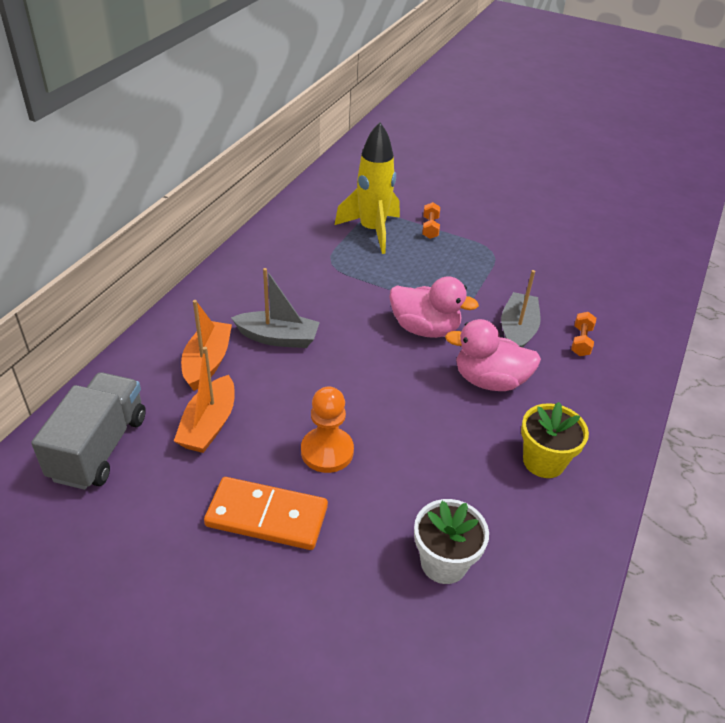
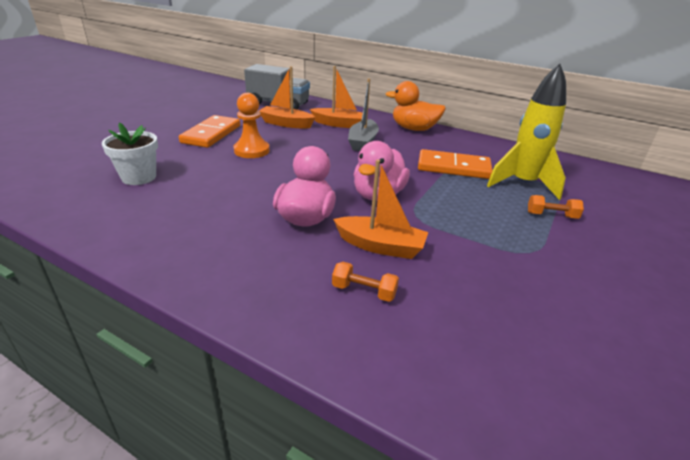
camera: 95 degrees right, 10 degrees down
grey boat [501,270,541,348] -> orange boat [333,160,428,259]
yellow flower pot [521,402,589,478] -> none
none -> orange duck [385,81,446,131]
none -> orange domino [418,149,493,179]

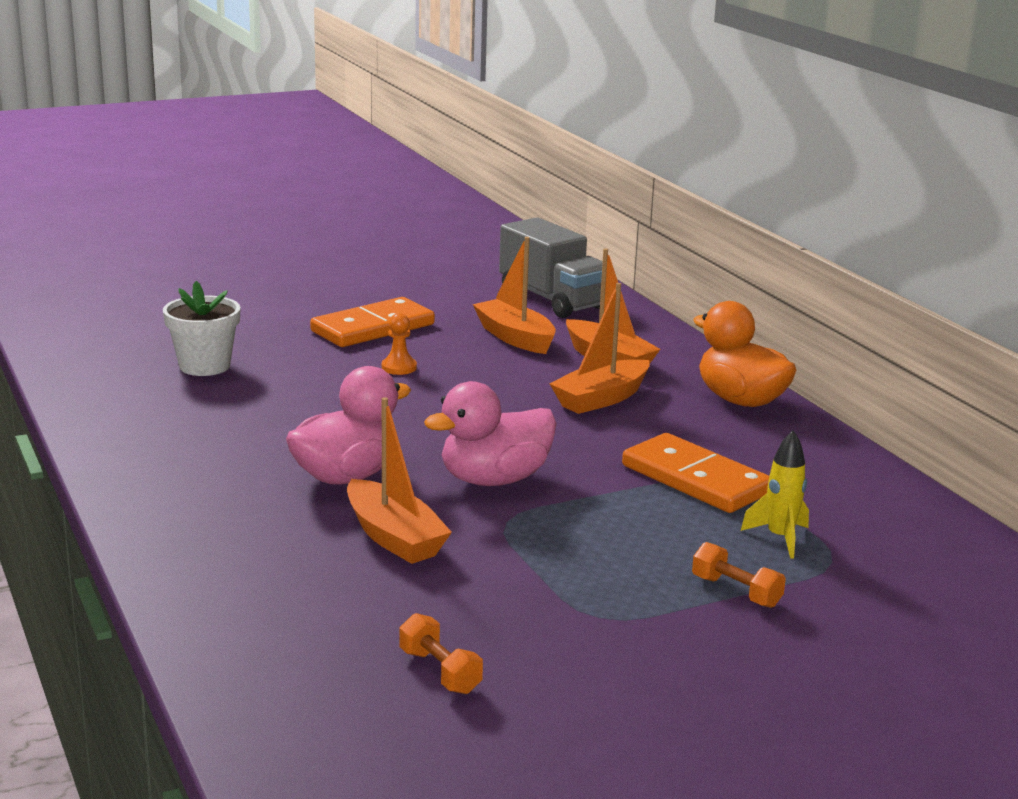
camera: 35 degrees right, 10 degrees down
orange pawn [234,93,270,158] -> orange pawn [382,313,417,375], size x0.57
orange dumbbell [332,262,399,302] -> orange dumbbell moved to [400,613,483,694]
grey boat [348,78,379,151] -> orange boat [549,283,650,414]
yellow rocket [487,64,566,200] -> yellow rocket [741,430,809,559], size x0.51

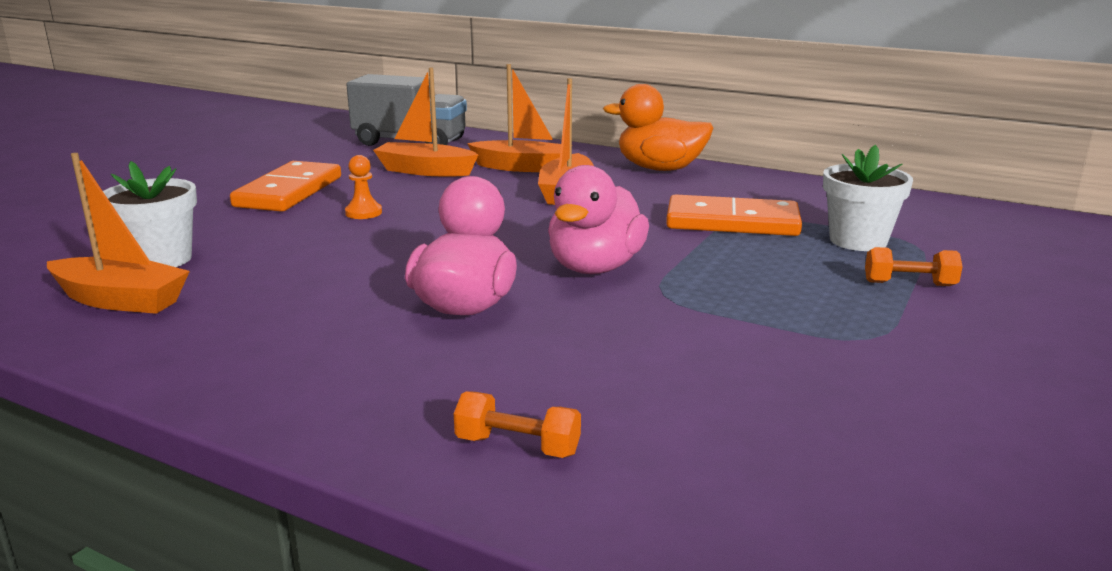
camera: 35 degrees left, 0 degrees up
orange boat [347,397,452,564] -> orange boat moved to [47,153,190,314]
orange dumbbell [400,613,483,694] -> orange dumbbell moved to [454,391,581,458]
yellow rocket [741,430,809,559] -> white flower pot [823,145,913,251]

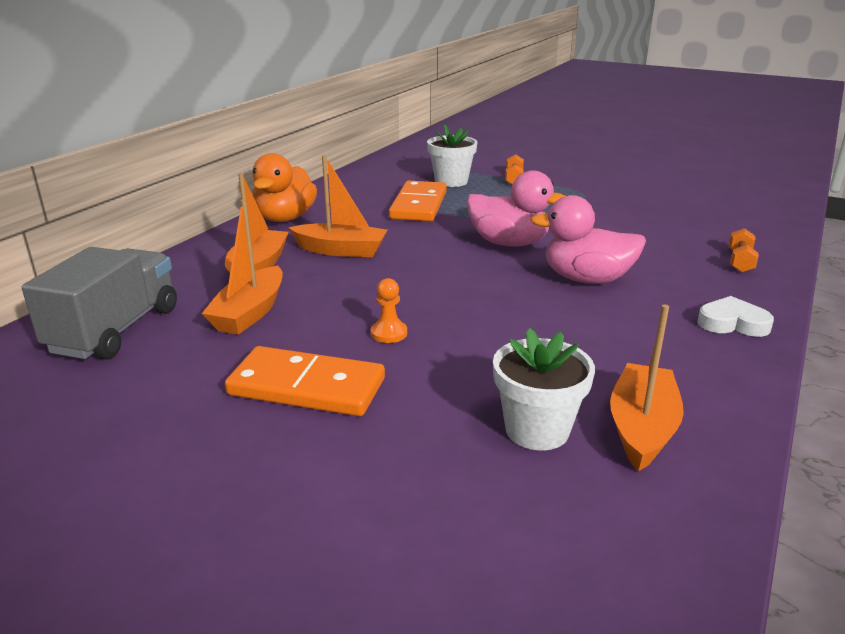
camera: 90 degrees left, 5 degrees up
none -> white heart [697,296,774,337]

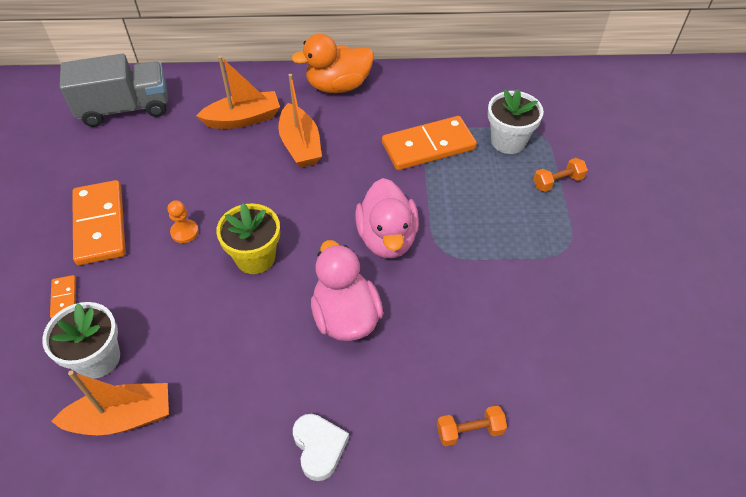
camera: 60 degrees right, 25 degrees up
orange boat [202,199,283,335] -> none
none -> orange domino [50,275,76,319]
none -> yellow flower pot [216,203,280,274]

